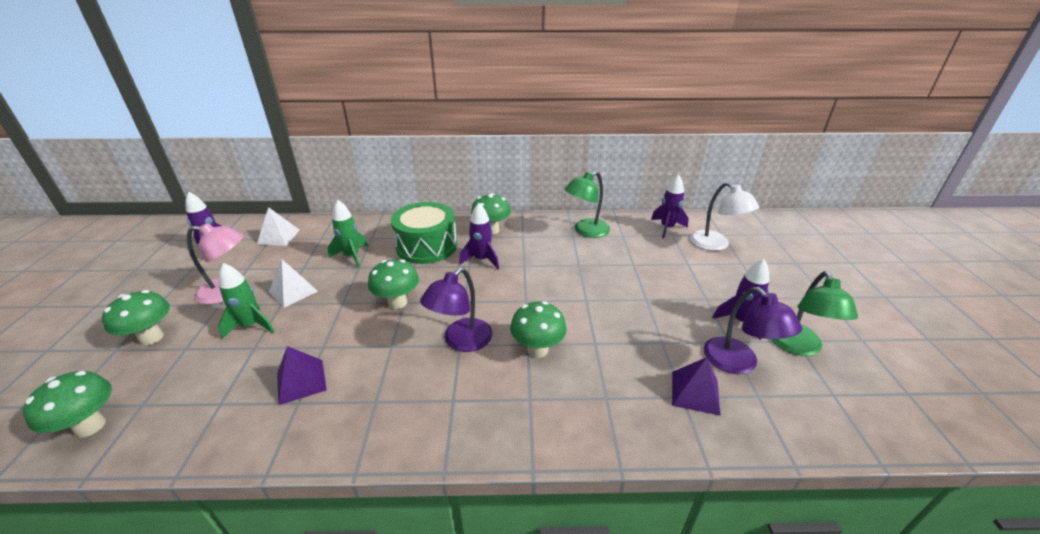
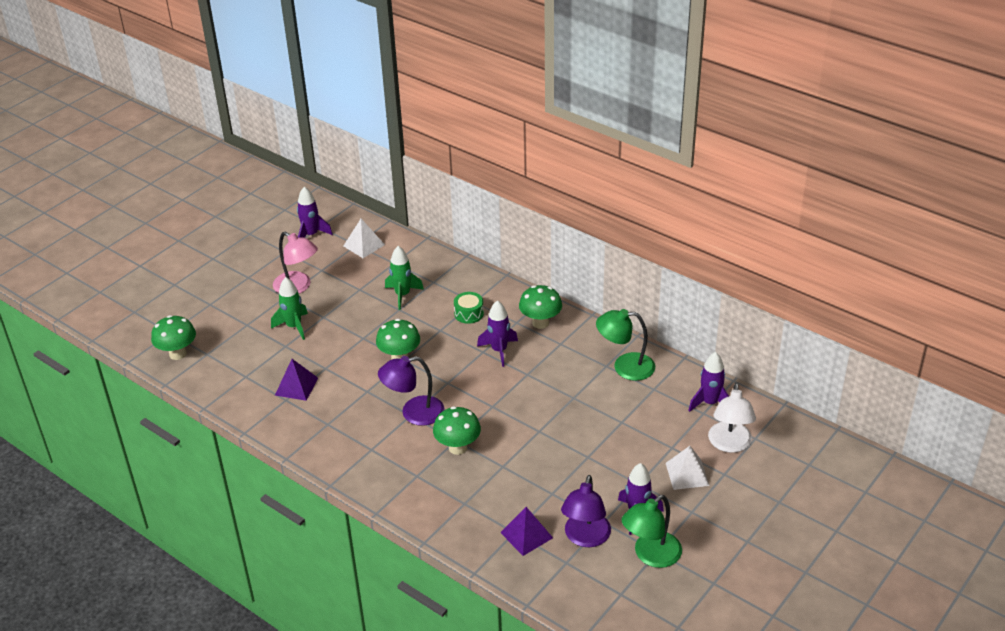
camera: 40 degrees right, 5 degrees up
green mushroom [102,290,170,345] -> none
white pyramid [269,260,318,308] -> white pyramid moved to [666,446,709,490]
green drum [391,202,457,264] -> green drum [454,292,484,324], size x0.47

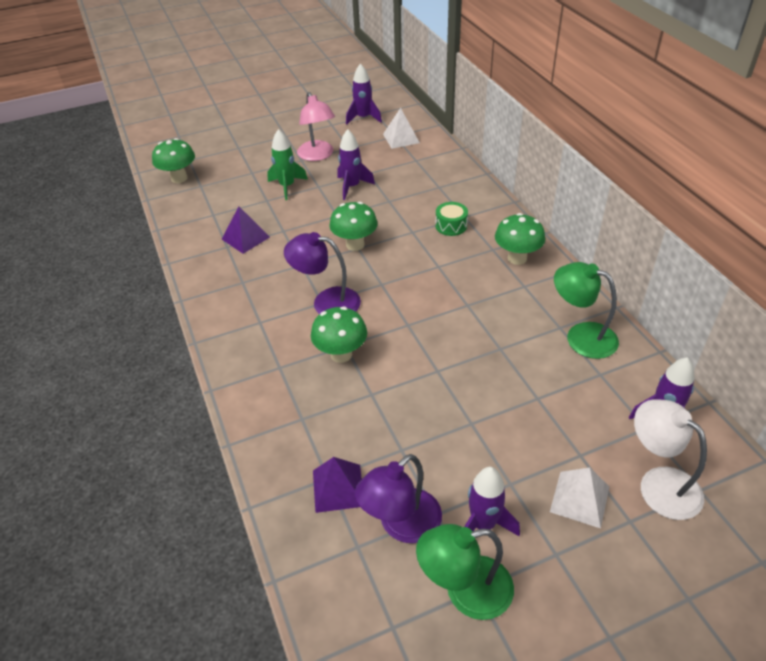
camera: 30 degrees right, 5 degrees up
green rocket [385,246,424,310] -> none
purple rocket [477,300,518,367] -> purple rocket moved to [337,129,375,200]
white lamp [708,383,756,453] -> white lamp turned 105 degrees clockwise [634,399,707,520]

